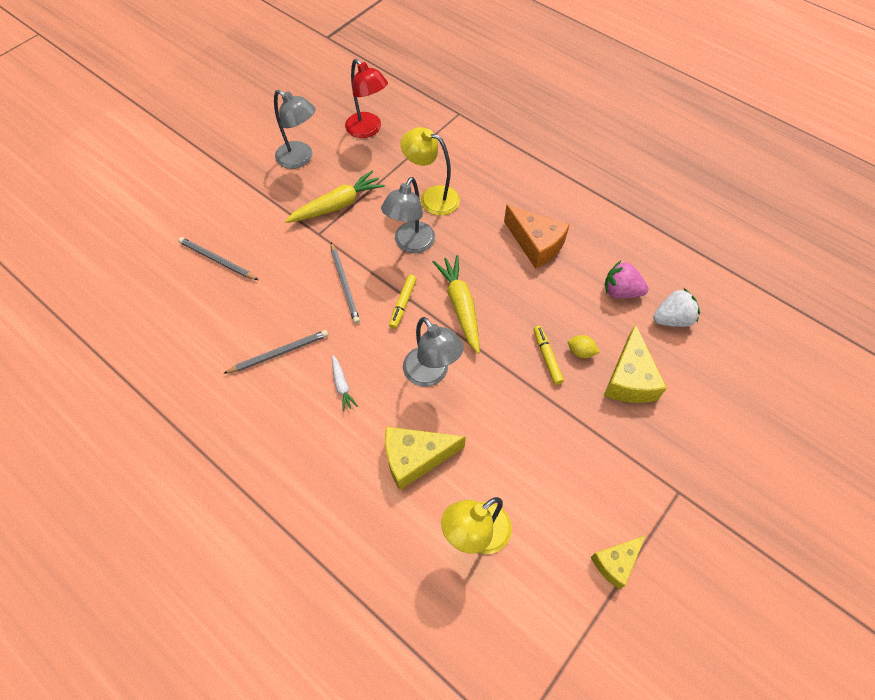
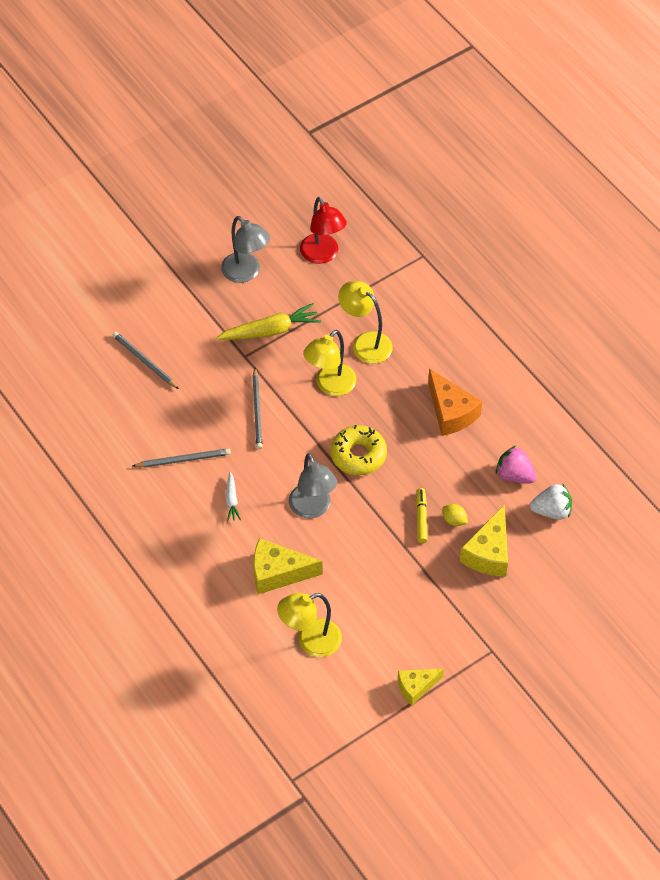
camera: 15 degrees right, 5 degrees down
grey lamp [381,177,435,253] -> yellow lamp [303,330,356,396]
yellow marker [389,275,417,329] -> none
yellow carrot [433,255,480,354] -> yellow donut [331,425,387,475]

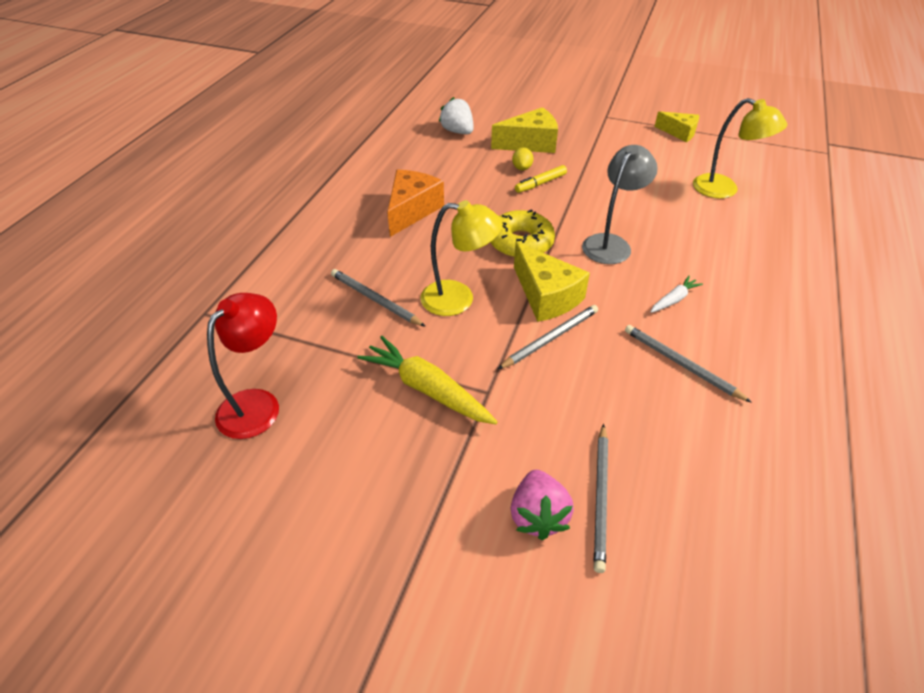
camera: 125 degrees left, 10 degrees down
grey lamp [221,216,270,283] -> none
yellow cheese [254,538,323,594] -> yellow cheese moved to [514,242,590,322]
yellow lamp [338,281,393,364] -> grey pencil [331,269,426,327]
pink strawberry [496,446,537,483] -> pink strawberry moved to [511,470,574,540]

